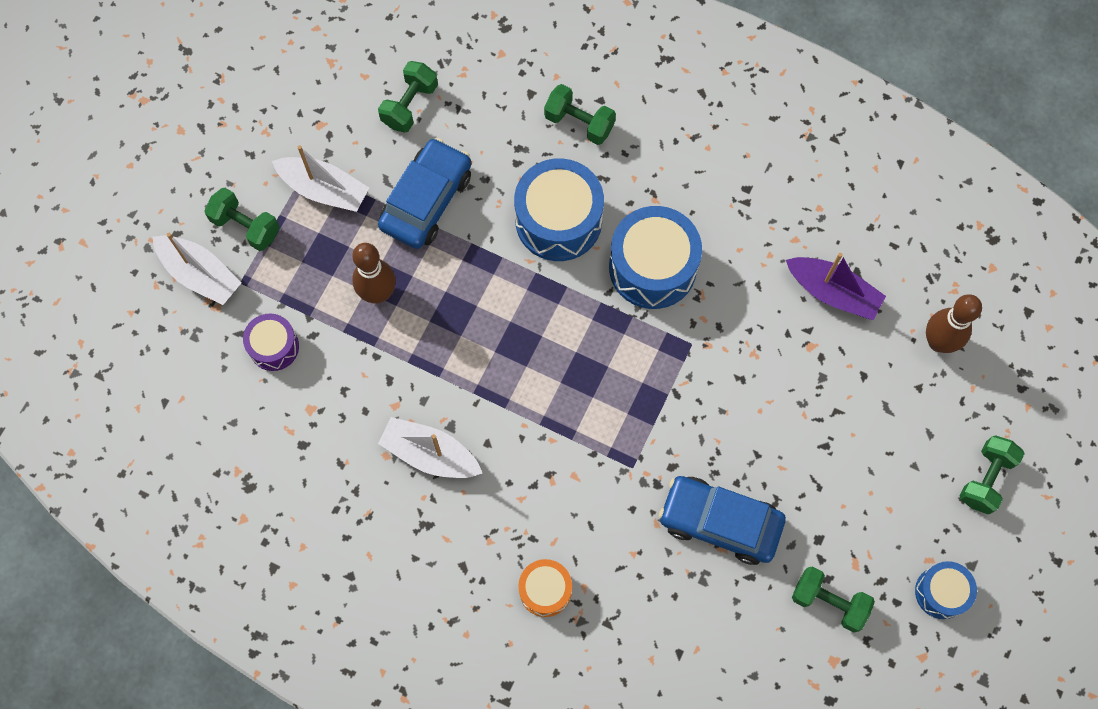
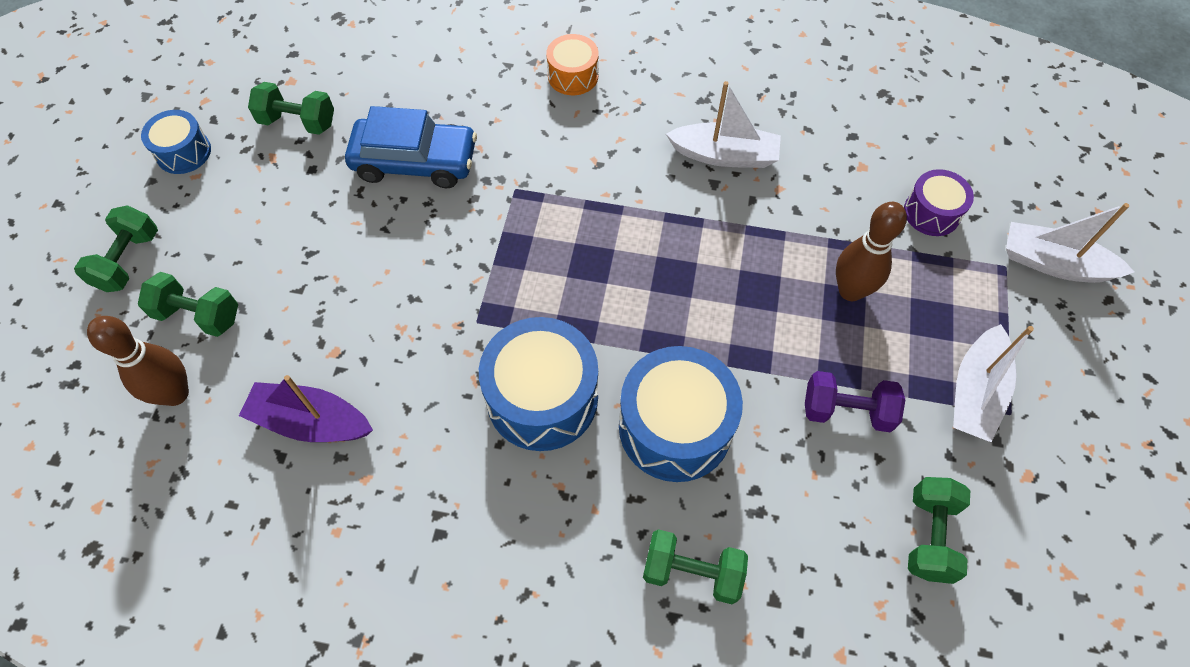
camera: 165 degrees right, 10 degrees down
green dumbbell [205,188,280,251] -> green dumbbell moved to [138,272,238,337]
white boat [272,145,369,212] -> white boat turned 75 degrees counterclockwise [953,324,1034,442]
blue car [378,138,471,249] -> purple dumbbell [805,371,905,432]

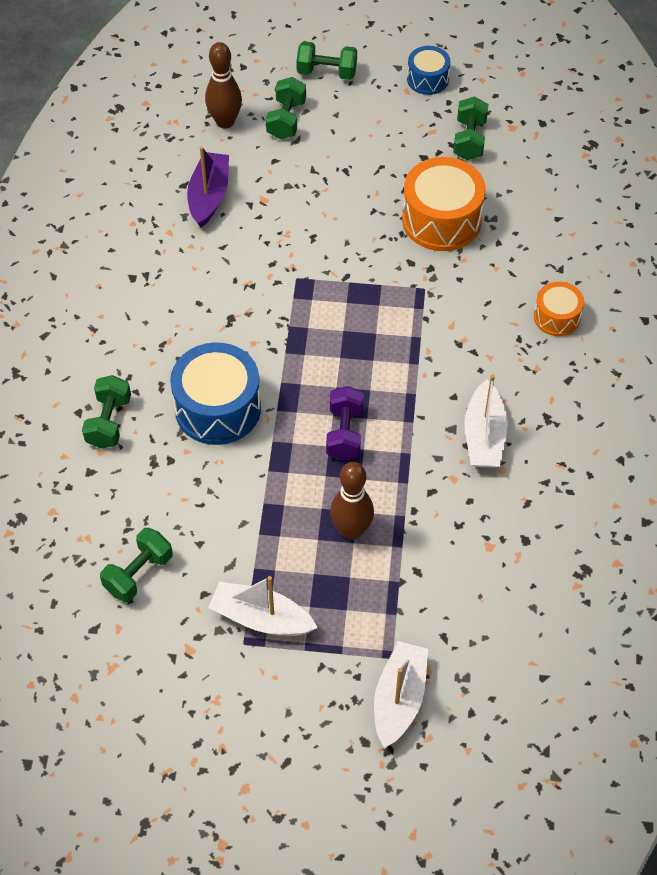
camera: 85 degrees right, 5 degrees down
blue car [345,106,477,188] -> orange drum [402,157,486,251]
blue drum [479,317,598,451] -> none
purple dumbbell [805,371,905,432] -> purple dumbbell moved to [326,386,364,460]
purple drum [904,169,974,236] -> none
green dumbbell [908,477,970,584] -> green dumbbell turned 60 degrees counterclockwise [100,528,173,602]

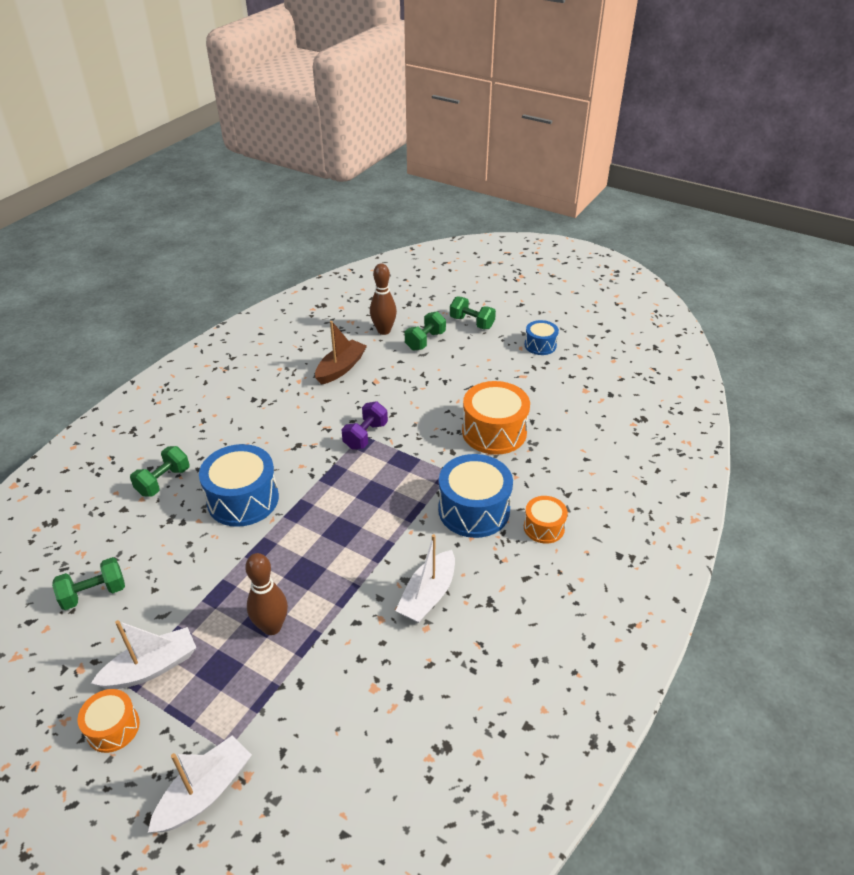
camera: 25 degrees right, 15 degrees down
purple boat [187,146,229,227] -> brown boat [315,321,367,385]
white boat [208,576,318,636] -> white boat turned 105 degrees clockwise [91,620,197,689]
purple dumbbell [326,386,364,460] -> purple dumbbell moved to [341,401,388,450]
green dumbbell [453,96,489,160] -> none
none -> orange drum [78,689,140,753]
none -> blue drum [438,454,513,538]

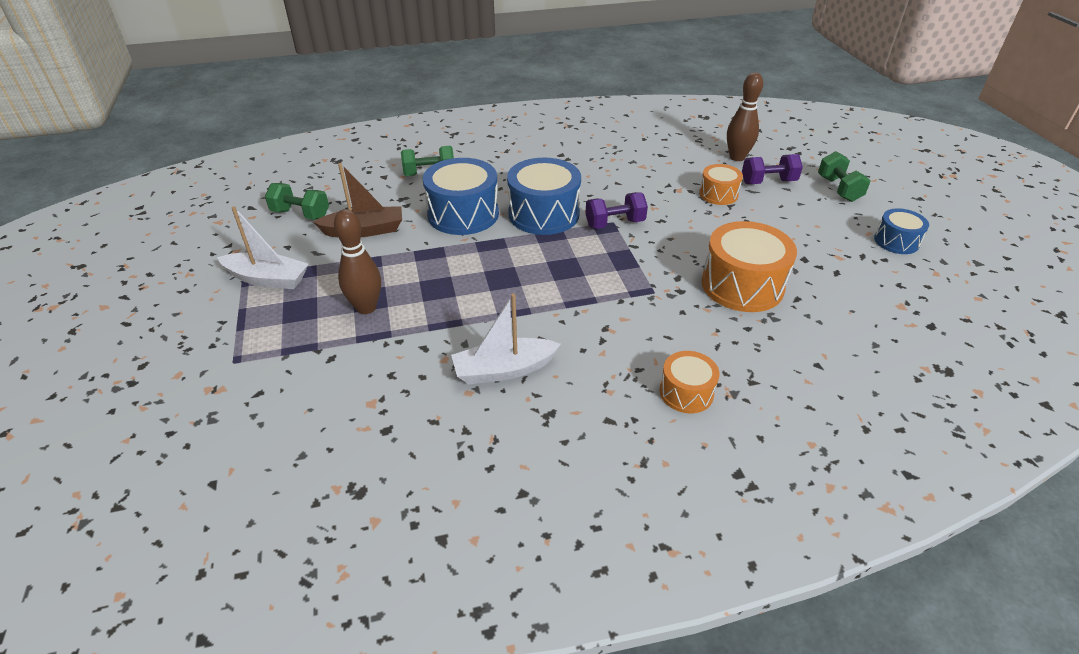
camera: 45 degrees right, 0 degrees up
orange drum [78,689,140,753] -> orange drum moved to [699,164,743,205]
white boat [148,736,252,833] -> none
brown boat [315,321,367,385] -> brown boat moved to [313,163,402,237]
green dumbbell [405,311,446,351] -> purple dumbbell [742,154,803,184]
blue drum [438,454,513,538] -> blue drum moved to [507,158,581,235]

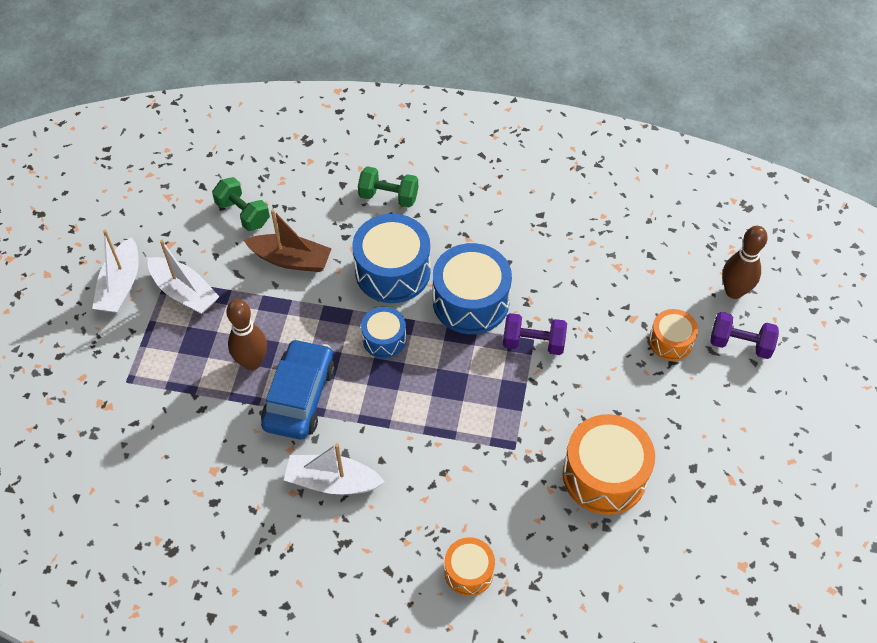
camera: 25 degrees right, 15 degrees up
green dumbbell [818,151,871,202] -> none
blue drum [874,208,929,254] -> blue drum moved to [361,307,406,358]
none -> white boat [92,230,139,313]
none -> blue car [261,339,335,439]

